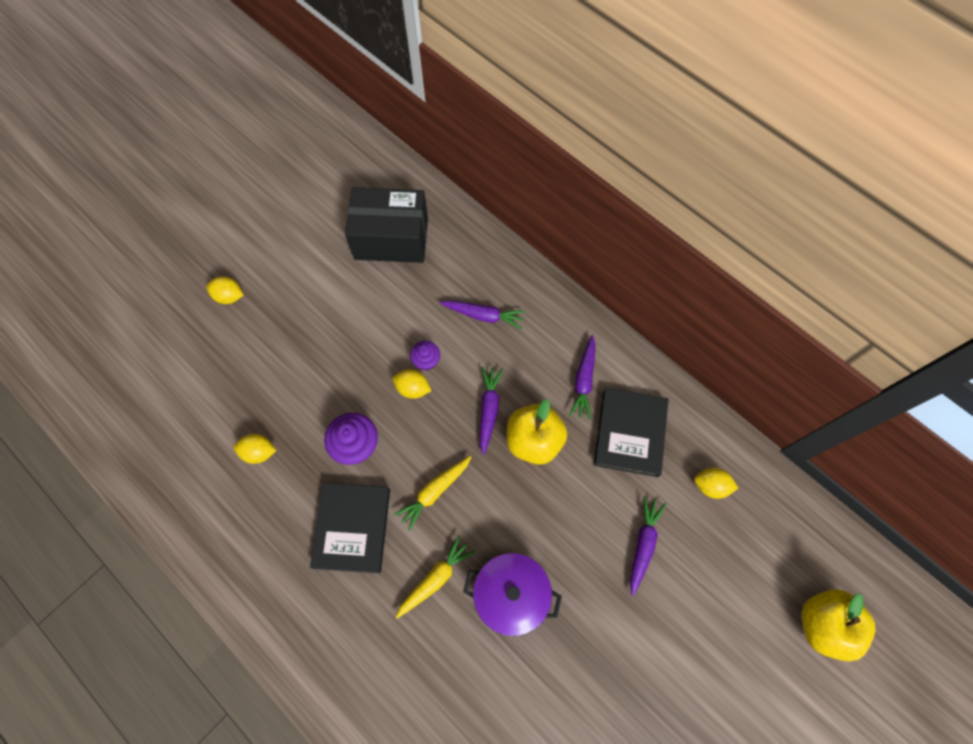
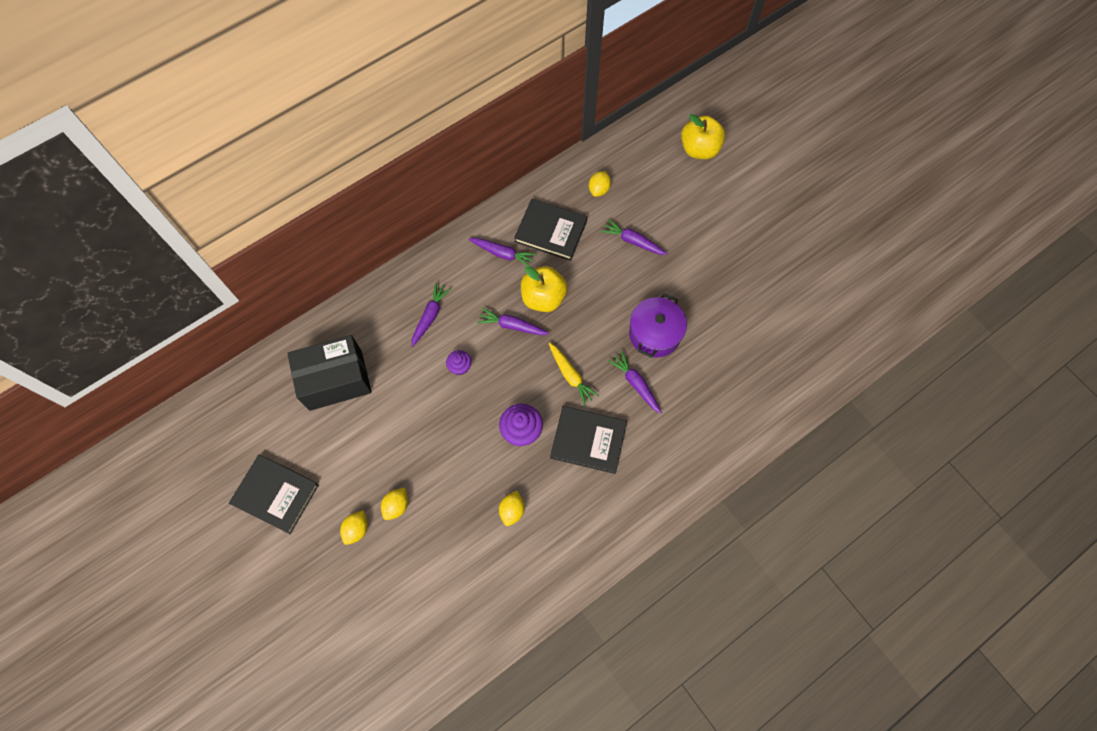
camera: 80 degrees left, 0 degrees up
black box [345,187,428,263] -> black box turned 60 degrees clockwise [287,335,372,411]
yellow lemon [392,369,431,399] -> yellow lemon moved to [381,488,408,520]
yellow carrot [396,536,475,618] -> purple carrot [608,351,662,414]
none -> black book [229,455,319,534]

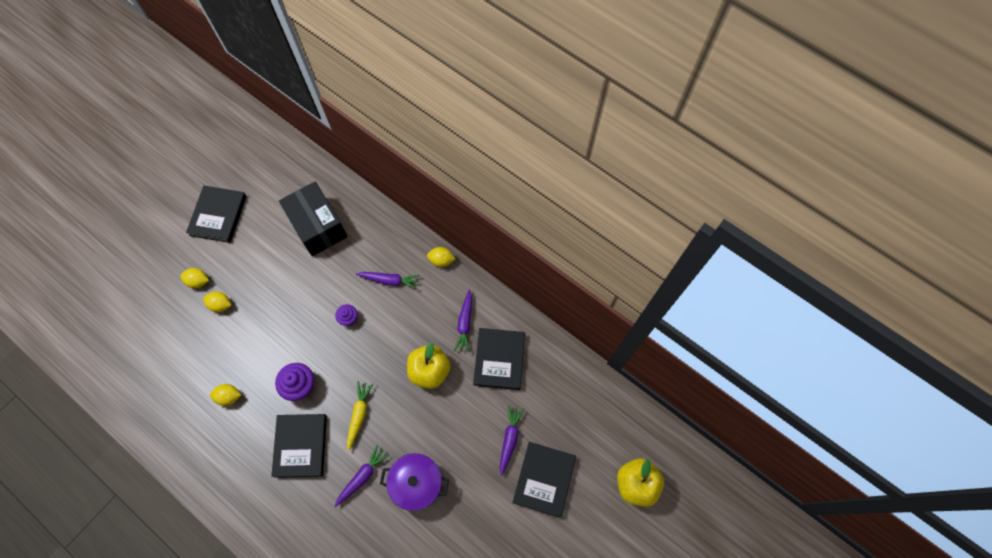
camera: 75 degrees right, 0 degrees up
purple carrot [477,308,549,335] -> none
yellow carrot [549,343,599,406] -> yellow carrot turned 150 degrees clockwise [347,381,373,451]
yellow lemon [589,171,611,197] -> yellow lemon moved to [427,247,456,267]
none -> black book [513,442,576,517]

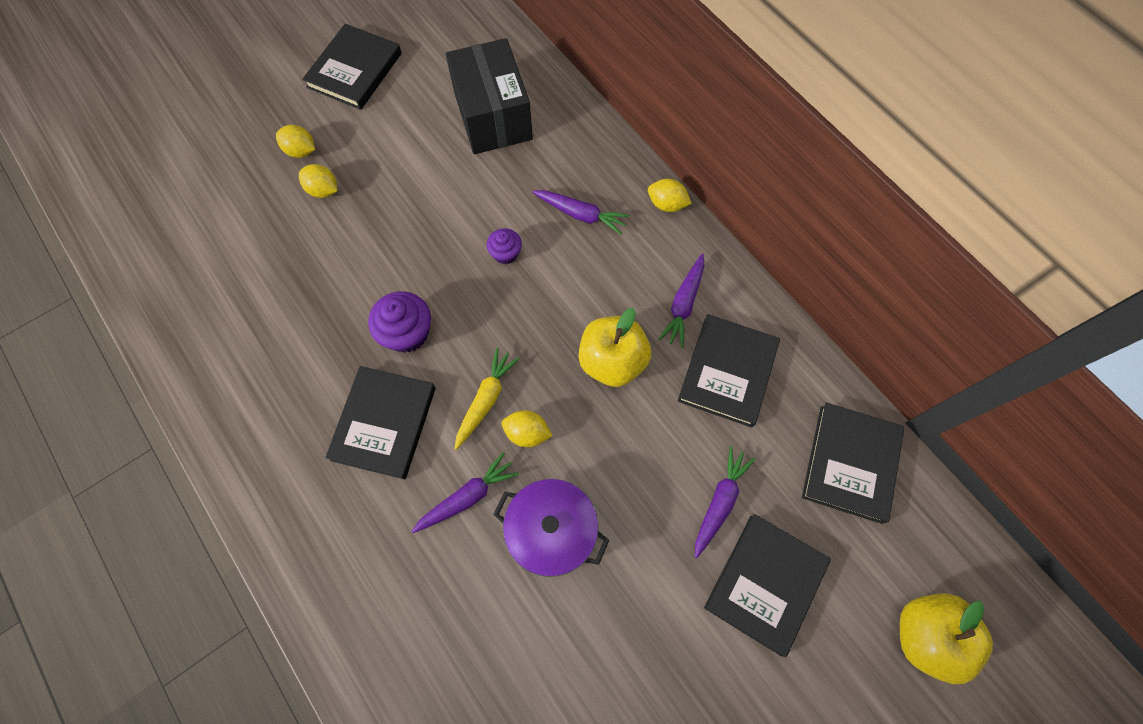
camera: 15 degrees right, 0 degrees up
yellow lemon [210,384,241,406] -> yellow lemon moved to [502,410,553,447]
none -> black book [802,403,904,524]

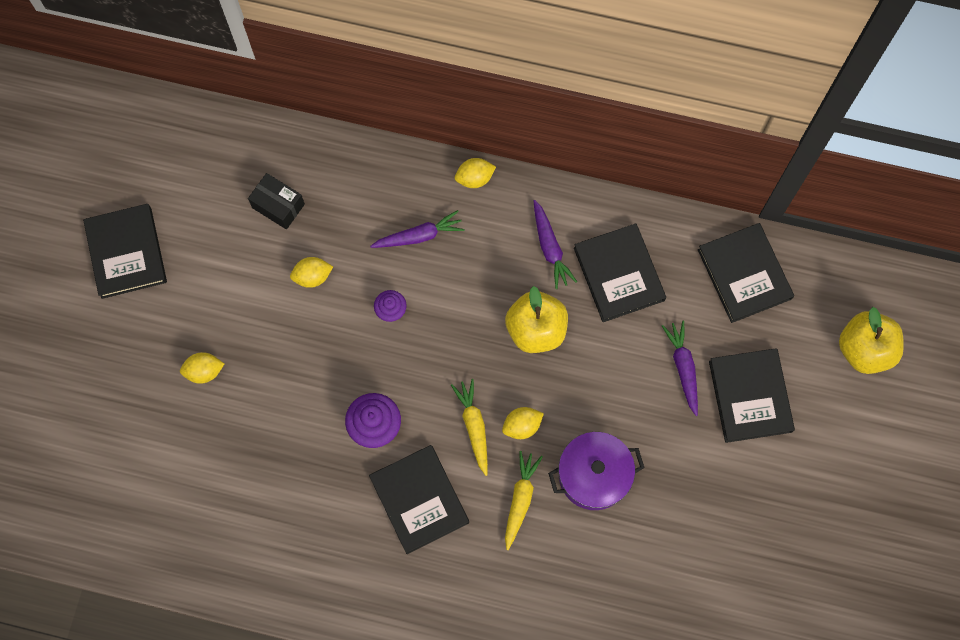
camera: 40 degrees left, 5 degrees up
yellow lemon [276,125,315,158] -> yellow lemon moved to [290,257,333,288]
purple carrot [411,452,519,533] -> yellow carrot [505,451,543,550]
black box [446,38,533,154] -> black box [248,173,305,230], size x0.53

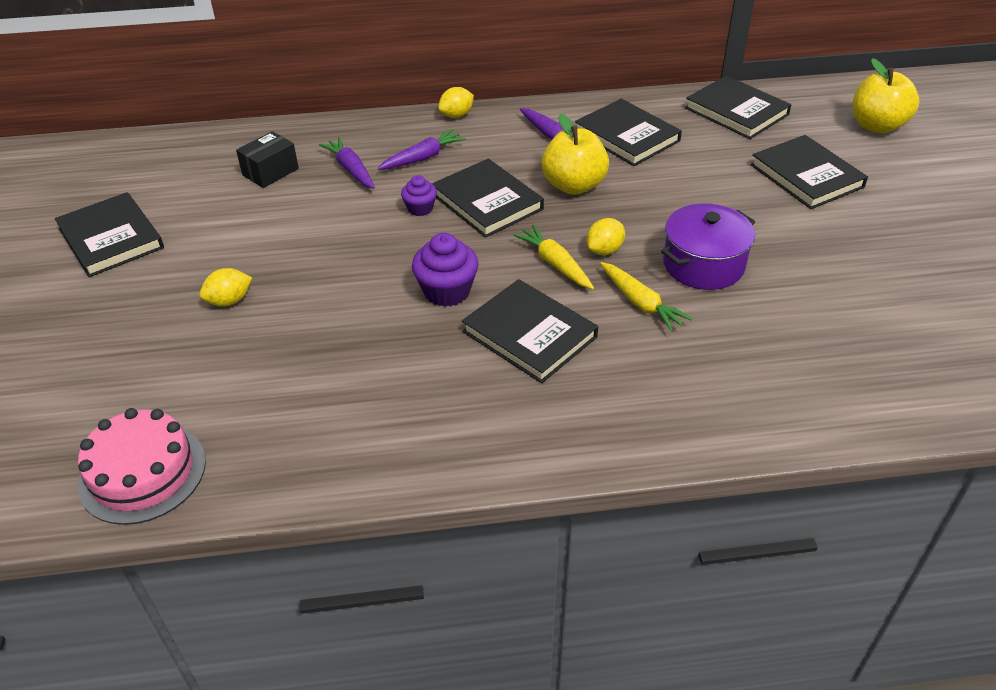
camera: 20 degrees left, 30 degrees down
black box [248,173,305,230] -> black box turned 60 degrees counterclockwise [236,131,299,188]
yellow lemon [290,257,333,288] -> none
yellow carrot [505,451,543,550] -> yellow carrot turned 150 degrees clockwise [600,262,693,332]
purple carrot [662,321,698,416] -> purple carrot moved to [319,137,375,189]
none -> pink cake [78,408,206,525]
none -> black book [432,159,544,238]

